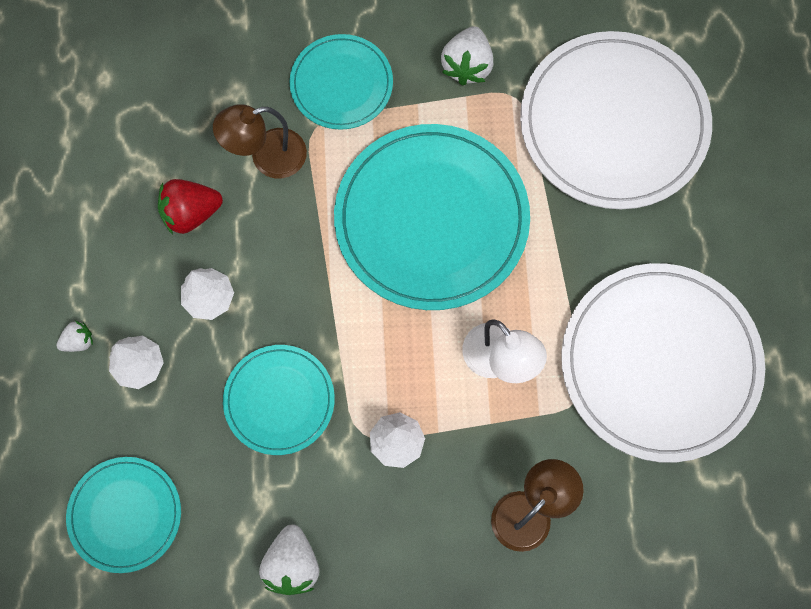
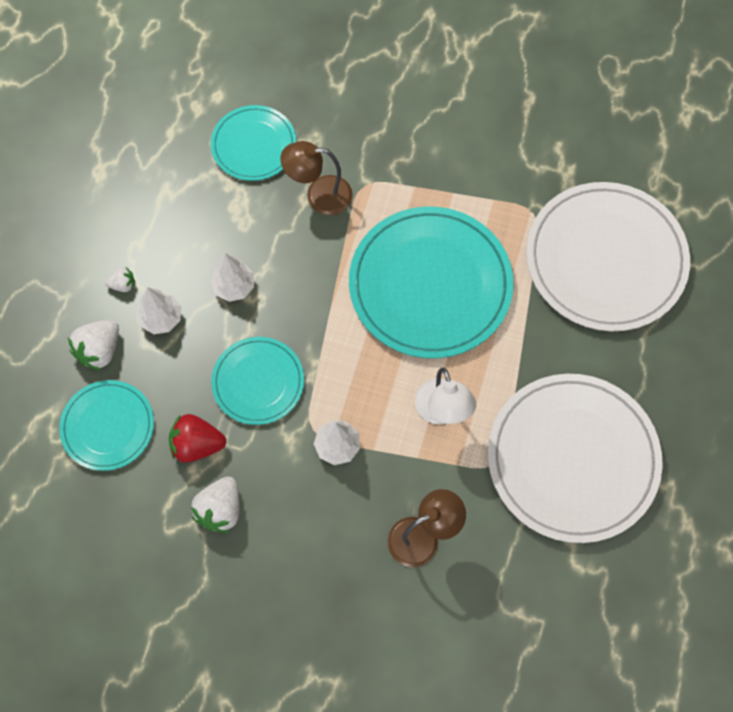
camera: 20 degrees right, 5 degrees down
red strawberry [158,179,223,234] -> red strawberry moved to [169,414,226,463]
turquoise plate [290,34,393,130] -> turquoise plate moved to [211,105,296,181]
white strawberry [441,26,493,86] -> white strawberry moved to [68,320,119,370]

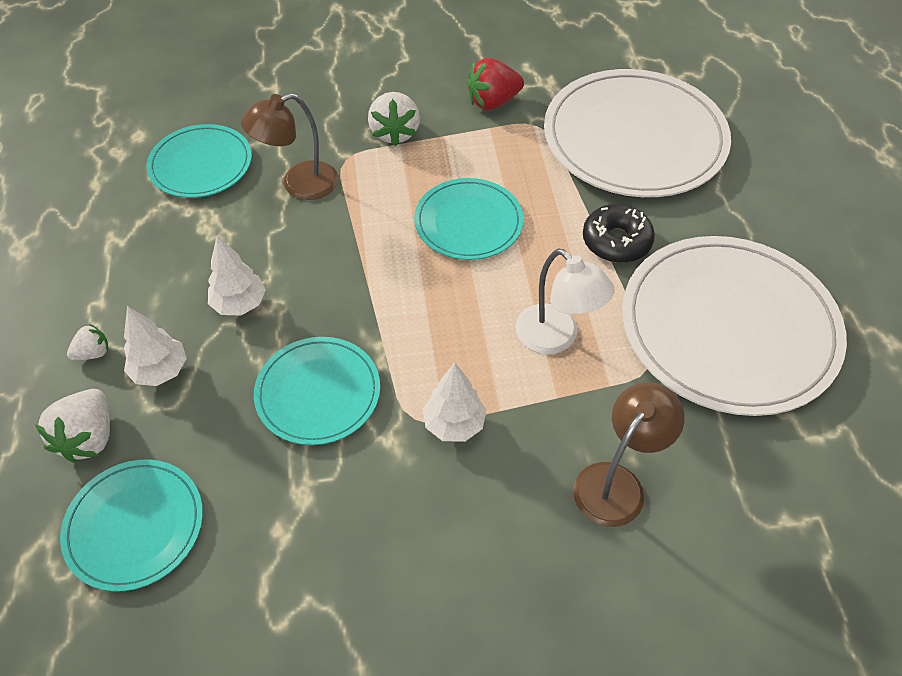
camera: 25 degrees left, 15 degrees down
red strawberry [169,414,226,463] -> red strawberry moved to [467,58,524,110]
white strawberry [191,476,240,533] -> white strawberry moved to [368,92,420,146]
turquoise plate [349,207,513,358] -> turquoise plate [414,178,523,260], size x0.55
none -> black donut [583,204,655,263]

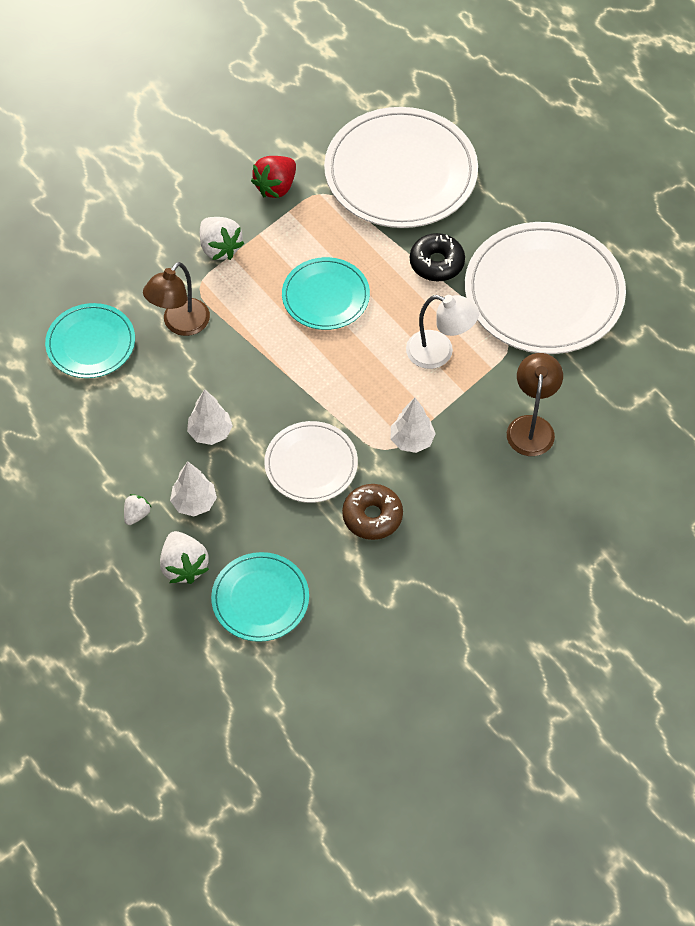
camera: 30 degrees left, 5 degrees up
turquoise plate [254,337,380,445] -> white plate [264,421,358,503]
none -> brown donut [342,484,403,540]

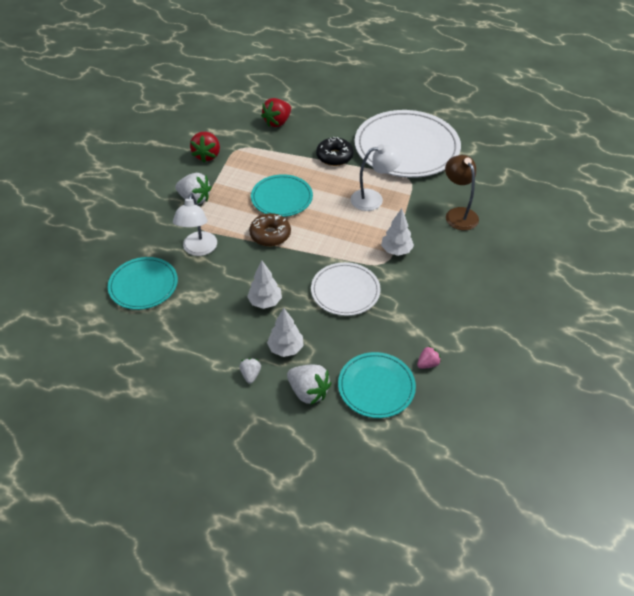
camera: 30 degrees left, 10 degrees down
brown lamp [143,262,210,336] -> white lamp [173,193,217,256]
white plate [324,107,478,228] -> red strawberry [261,98,291,127]
brown donut [342,484,403,540] -> brown donut moved to [249,213,291,246]
none -> pink strawberry [417,346,441,369]

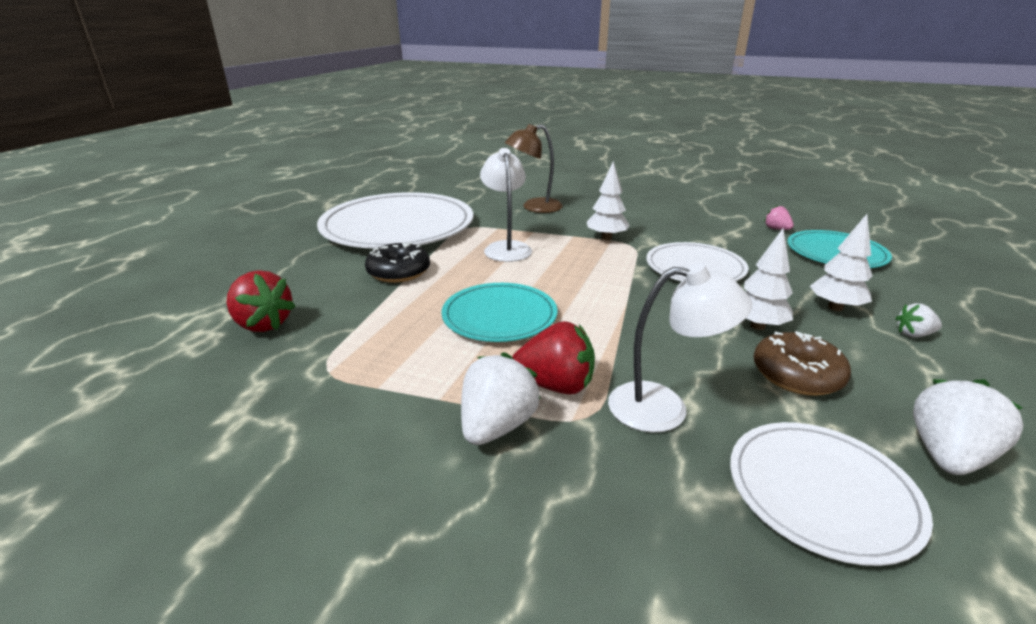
camera: 90 degrees left, 20 degrees down
turquoise plate [108,257,178,310] -> white plate [730,422,933,566]
red strawberry [190,132,220,163] -> red strawberry moved to [512,321,595,395]
brown donut [249,213,291,246] -> brown donut moved to [754,331,851,396]
white strawberry [287,365,331,405] -> white strawberry moved to [913,379,1023,475]

